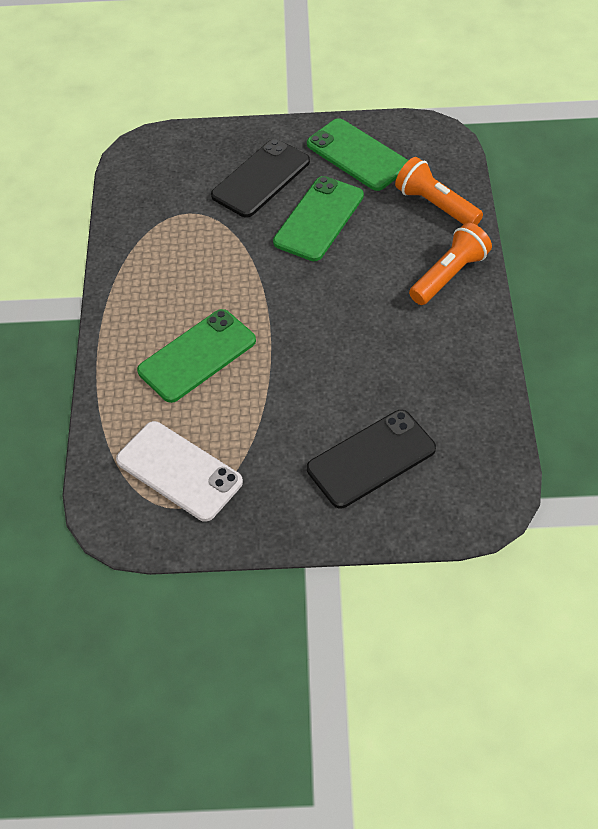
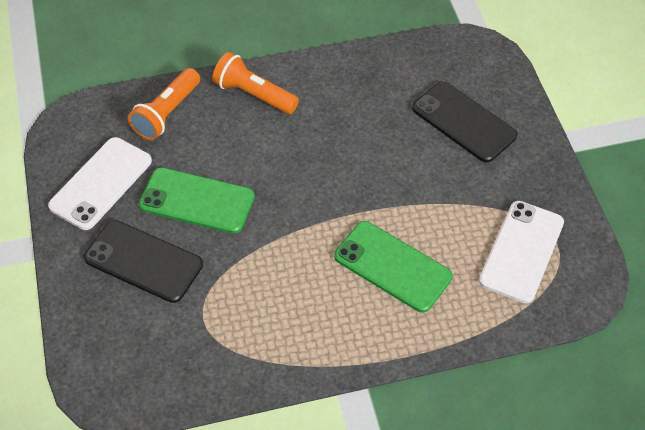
camera: 105 degrees left, 0 degrees up
green phone [307,118,408,191] -> white phone [48,137,152,230]

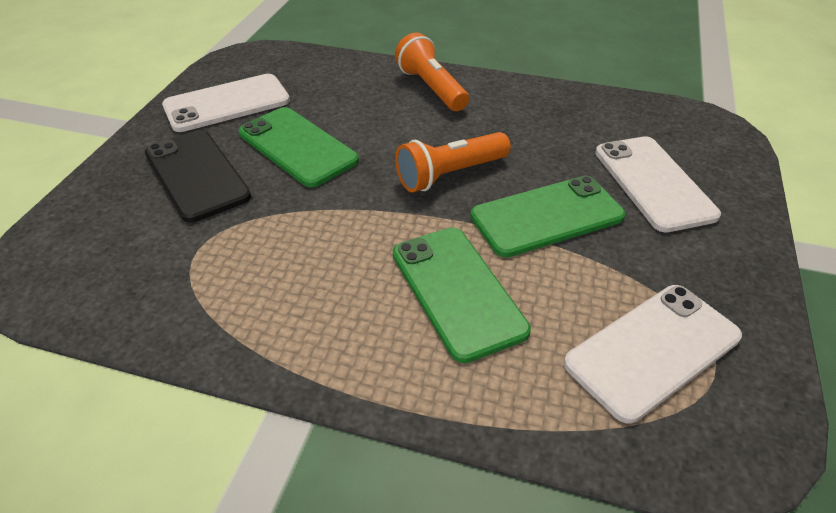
camera: 30 degrees right, 10 degrees down
orange flashlight [128,68,200,140] -> orange flashlight moved to [395,132,511,192]
black phone [412,81,517,163] -> white phone [595,136,721,232]
none -> green phone [470,176,625,258]

